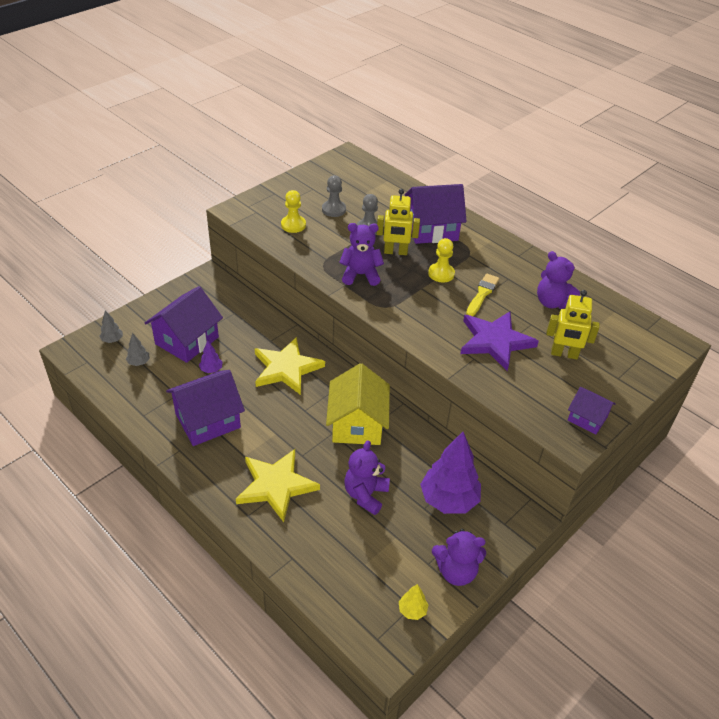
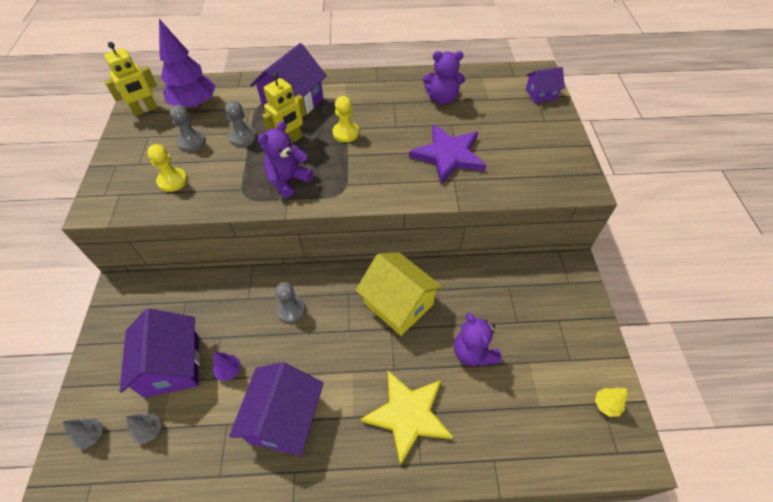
camera: 45 degrees left, 10 degrees up
yellow star [255,337,325,395] -> grey pawn [275,282,306,323]
purple tree [420,432,481,514] -> purple tree moved to [159,19,215,109]
purple teddy bear [432,529,486,586] -> none
yellow brush [466,274,499,316] -> none
yellow robot [546,290,600,359] -> yellow robot moved to [104,42,158,116]
purple house [568,387,616,435] -> purple house moved to [526,67,565,103]

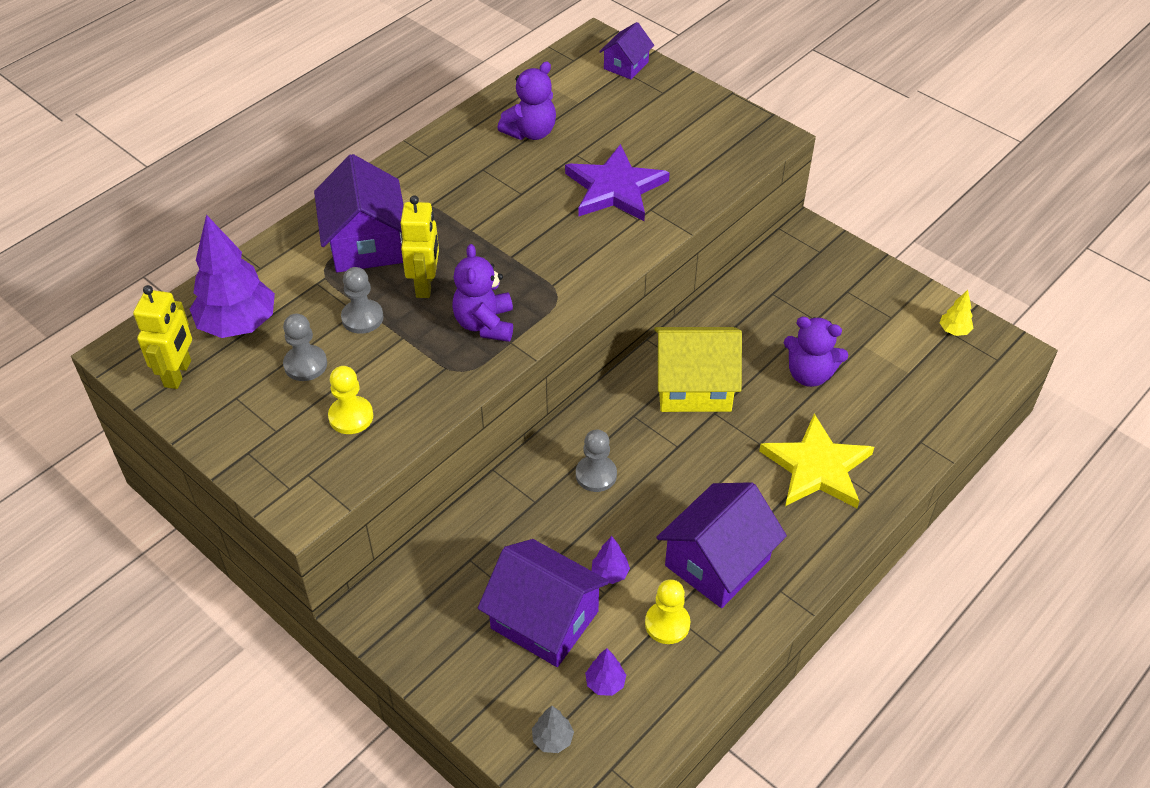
camera: 45 degrees left, 5 degrees down
grey tree [126,413,161,444] -> purple tree [585,648,626,696]
purple house [229,362,324,456] -> purple house turned 75 degrees clockwise [656,482,787,608]
yellow pawn [332,96,359,142] -> yellow pawn moved to [645,579,690,644]

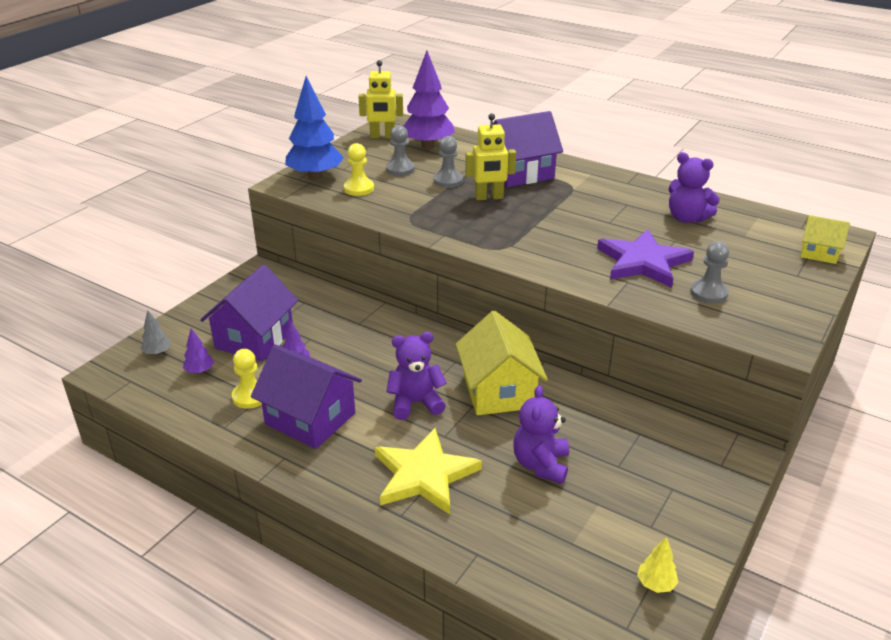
camera: 80 degrees right, 15 degrees down
purple teddy bear [452,244,513,342] -> purple teddy bear moved to [386,332,447,420]
grey pawn [576,429,617,492] -> grey pawn moved to [690,241,729,304]
purple house [599,22,654,79] -> yellow house [801,215,850,264]
none -> blue tree [285,76,344,180]

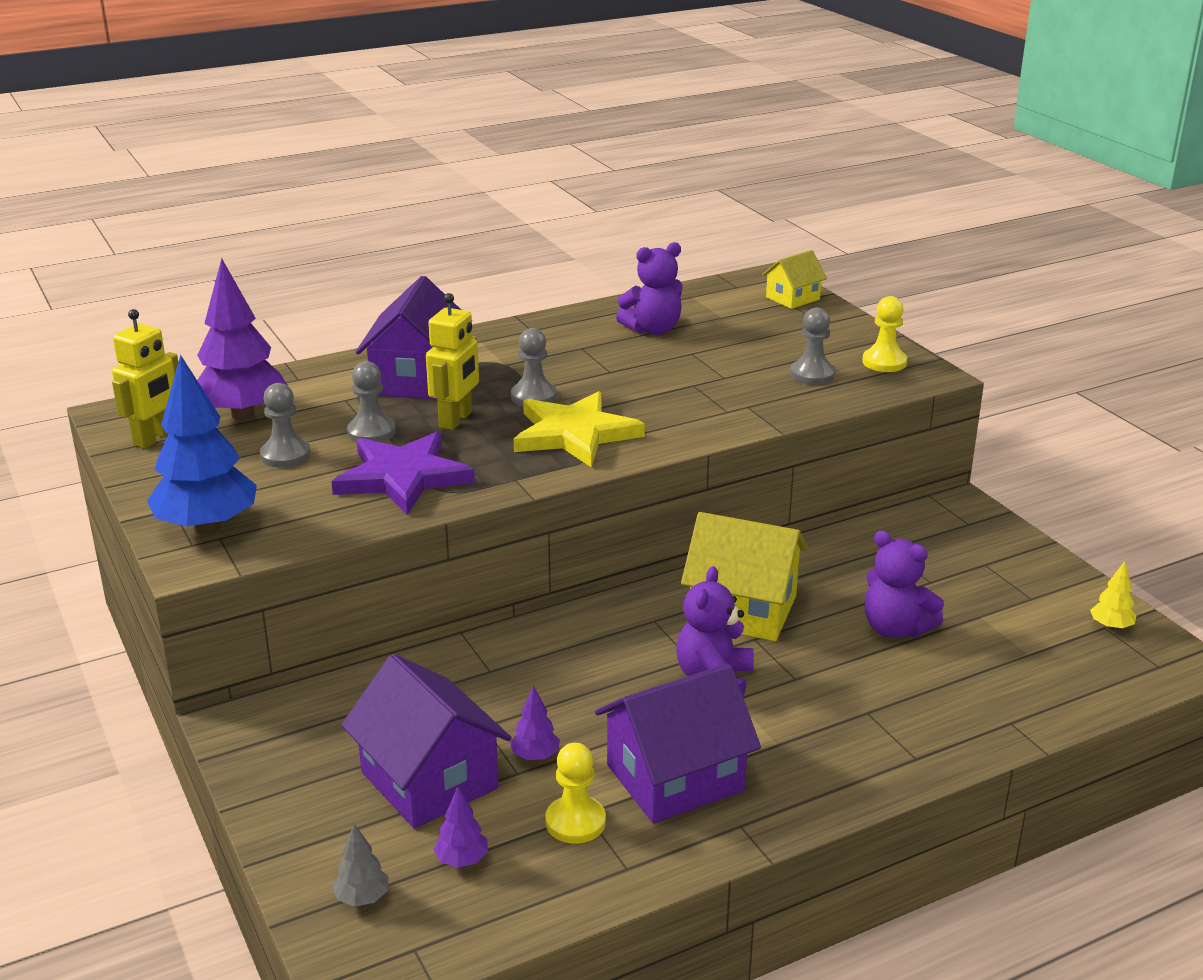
camera: 60 degrees left, 5 degrees down
yellow pawn [344,143,374,196] -> yellow pawn moved to [862,296,907,372]
yellow star [375,428,482,515] -> yellow star moved to [514,391,645,467]
purple star [597,229,694,288] -> purple star moved to [331,432,475,515]
none -> grey pawn [511,328,557,406]

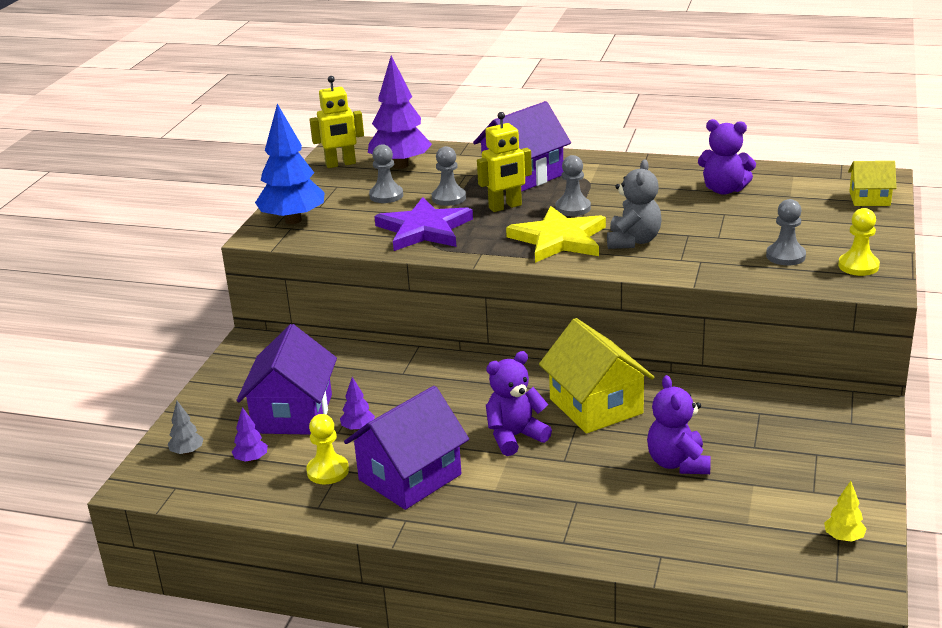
camera: 45 degrees right, 0 degrees up
purple house [595,664,761,824] -> purple house turned 60 degrees counterclockwise [344,386,469,510]
none -> grey teddy bear [607,159,662,249]

